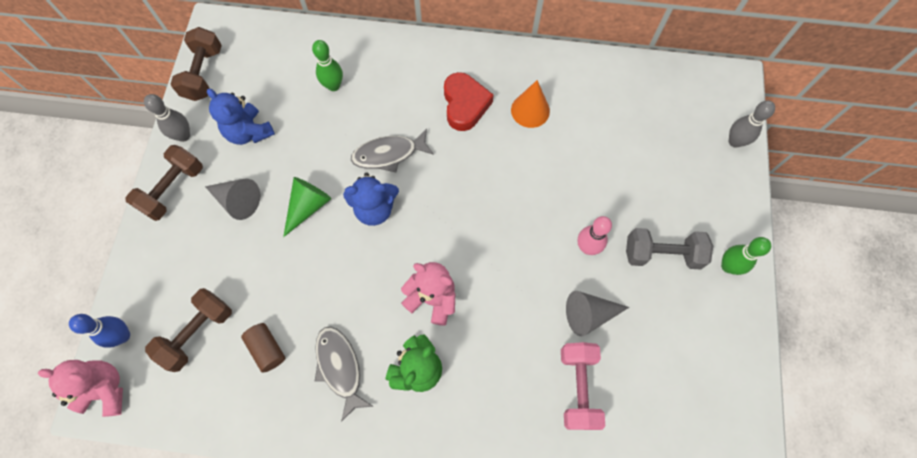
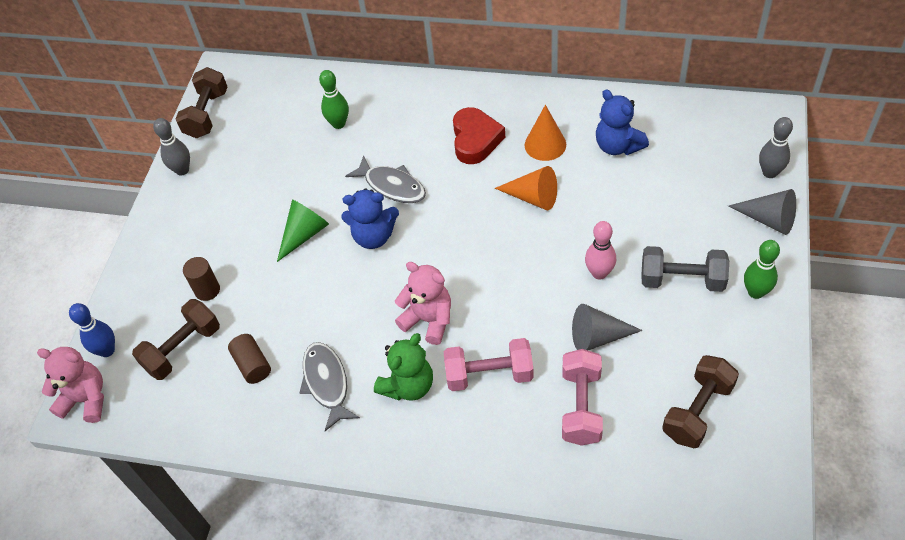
camera: 10 degrees right, 15 degrees down
brown dumbbell [125,145,203,221] -> brown dumbbell moved to [662,355,739,448]
grey cone [205,178,260,220] -> grey cone moved to [728,189,796,235]
blue teddy bear [207,88,275,145] -> blue teddy bear moved to [596,90,649,155]
grey fish [351,129,434,172] -> grey fish turned 135 degrees counterclockwise [345,155,426,203]
none -> brown cylinder [183,257,220,301]
none -> pink dumbbell [444,338,534,391]
none -> orange cone [495,166,557,210]

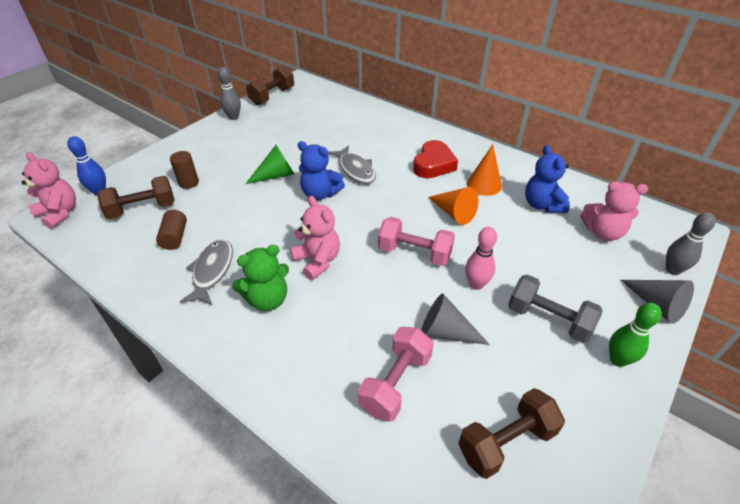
camera: 20 degrees right, 10 degrees down
green bowling pin [319,70,349,129] -> none
pink dumbbell [444,338,534,391] -> pink dumbbell moved to [378,217,455,266]
none -> pink teddy bear [581,181,648,241]

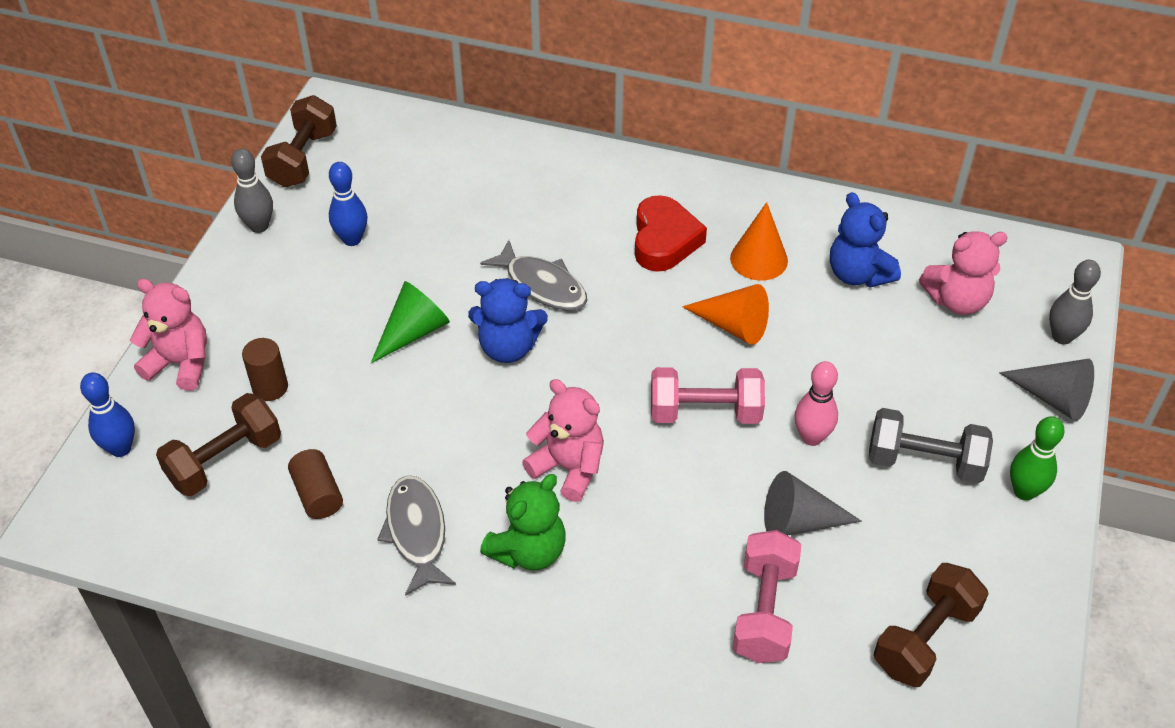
camera: 20 degrees left, 5 degrees up
pink teddy bear [21,152,76,229] -> pink teddy bear moved to [130,279,207,391]
none -> blue bowling pin [329,162,367,246]

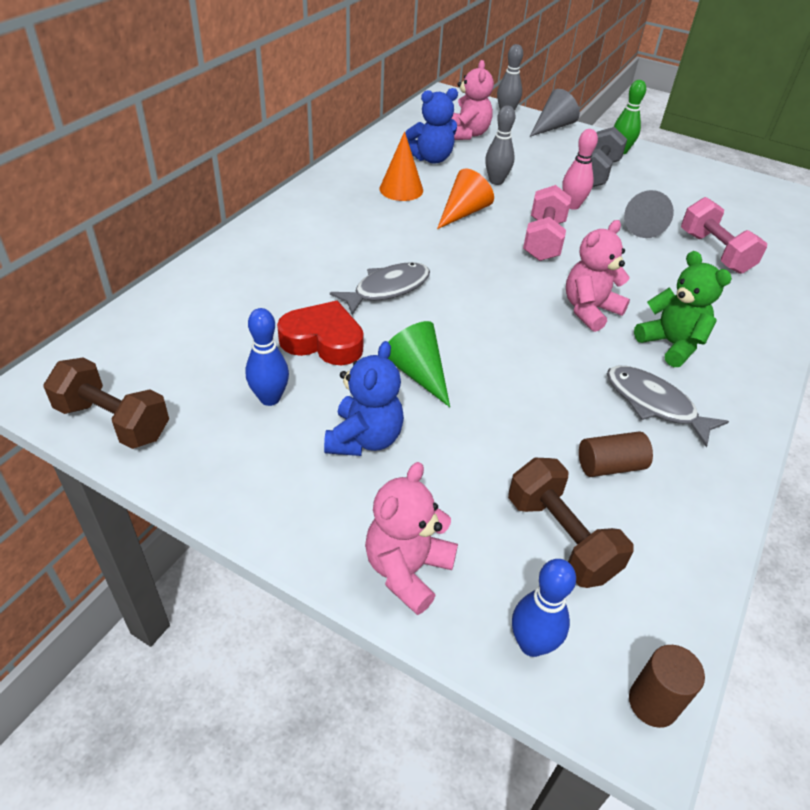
camera: 80 degrees left, 5 degrees down
grey bowling pin [231,149,273,233] -> grey bowling pin moved to [485,106,515,185]
brown cylinder [242,338,288,401] -> brown cylinder moved to [629,645,705,728]
grey fish [377,476,456,596] -> grey fish turned 45 degrees clockwise [607,366,729,447]
blue teddy bear [468,278,548,363] -> blue teddy bear moved to [324,341,404,456]
red heart [635,195,707,272] -> red heart moved to [277,301,364,365]
pink dumbbell [733,530,802,663] -> pink dumbbell turned 45 degrees clockwise [681,197,767,274]
brown dumbbell [874,563,989,687] -> none

